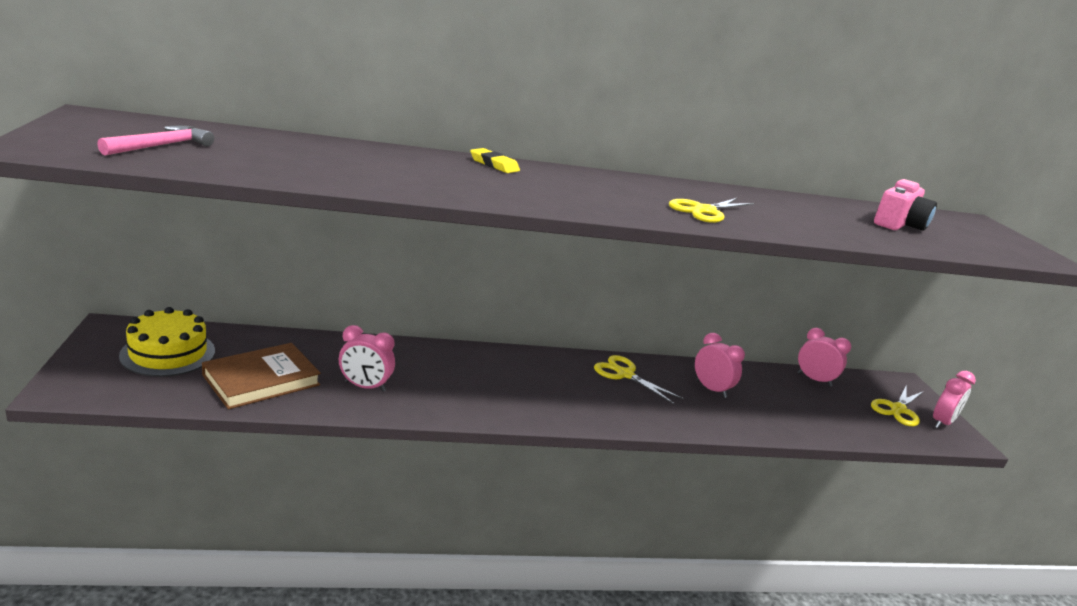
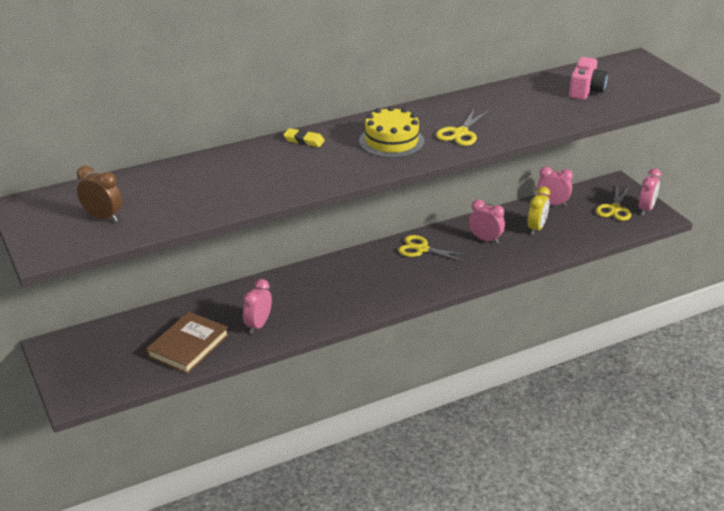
camera: 15 degrees left, 10 degrees up
pink hammer [97,125,214,156] -> brown clock [77,166,122,222]
yellow cake [119,307,215,377] -> yellow cake moved to [359,106,424,158]
pink clock [339,325,395,392] -> pink clock turned 120 degrees clockwise [243,279,272,334]
none -> yellow clock [528,187,550,235]

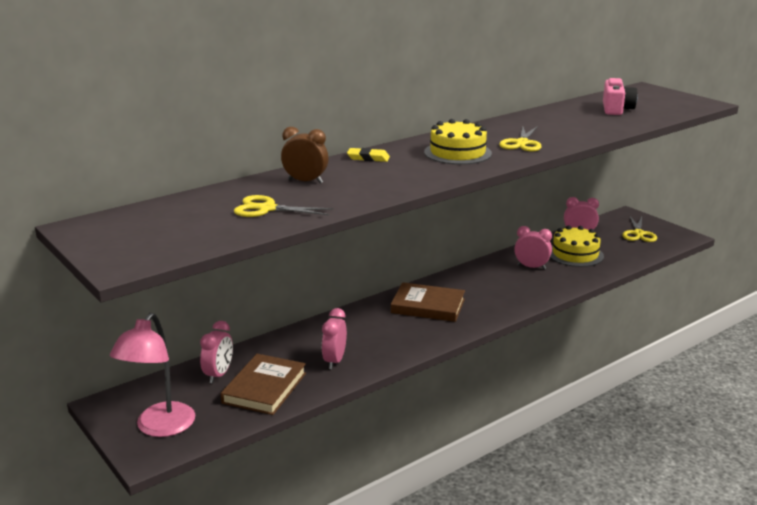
camera: 10 degrees left, 10 degrees down
brown clock [77,166,122,222] -> brown clock moved to [281,127,329,184]
yellow scissors [398,235,470,262] -> yellow scissors moved to [234,195,334,217]
yellow clock [528,187,550,235] -> yellow cake [550,225,604,267]
pink clock [639,168,661,215] -> pink clock moved to [200,321,233,383]
none -> pink lamp [110,313,195,437]
none -> brown book [391,282,465,322]

